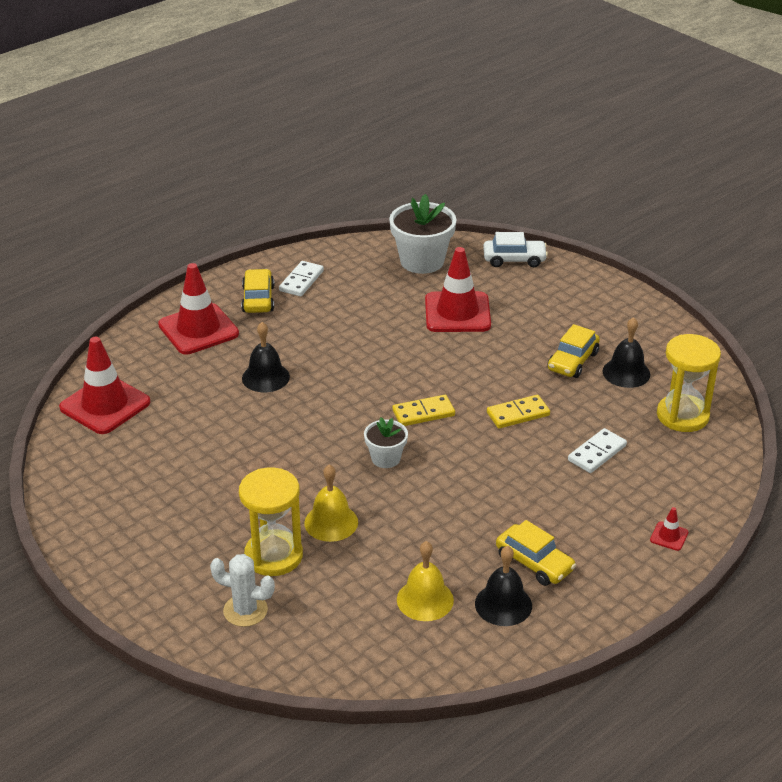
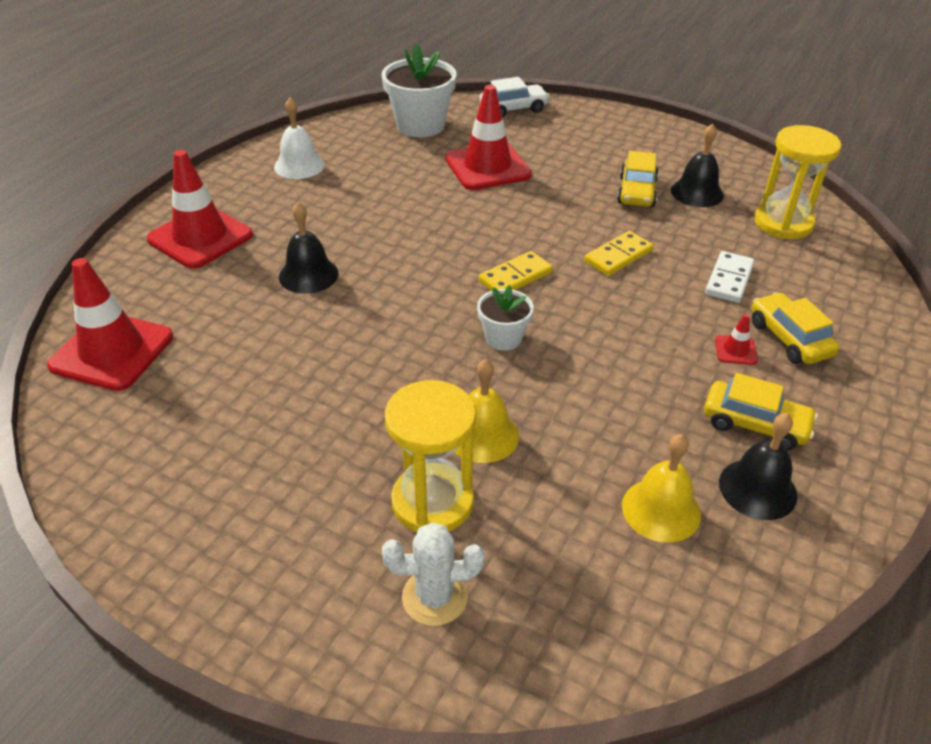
camera: 20 degrees left, 5 degrees up
yellow car [241,269,274,313] -> yellow car moved to [752,292,839,364]
white domino [279,261,324,296] -> white bell [274,98,325,179]
red traffic cone [650,507,688,551] -> red traffic cone moved to [715,314,758,365]

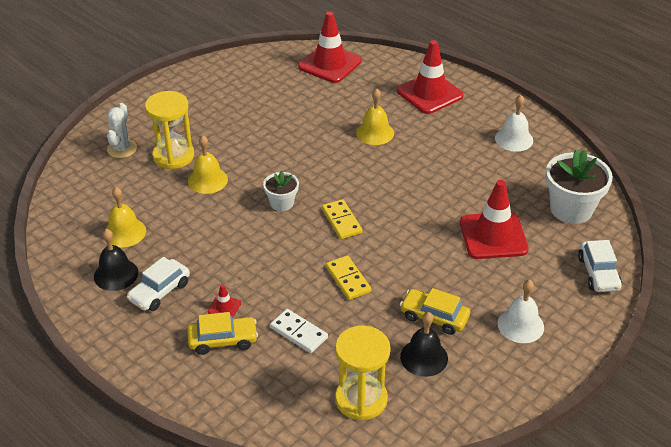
camera: 105 degrees right, 0 degrees up
black bell [279,202,339,294] -> yellow bell [356,88,394,145]
yellow car [704,373,818,450] -> white car [126,257,190,311]
none -> white bell [498,280,544,343]

